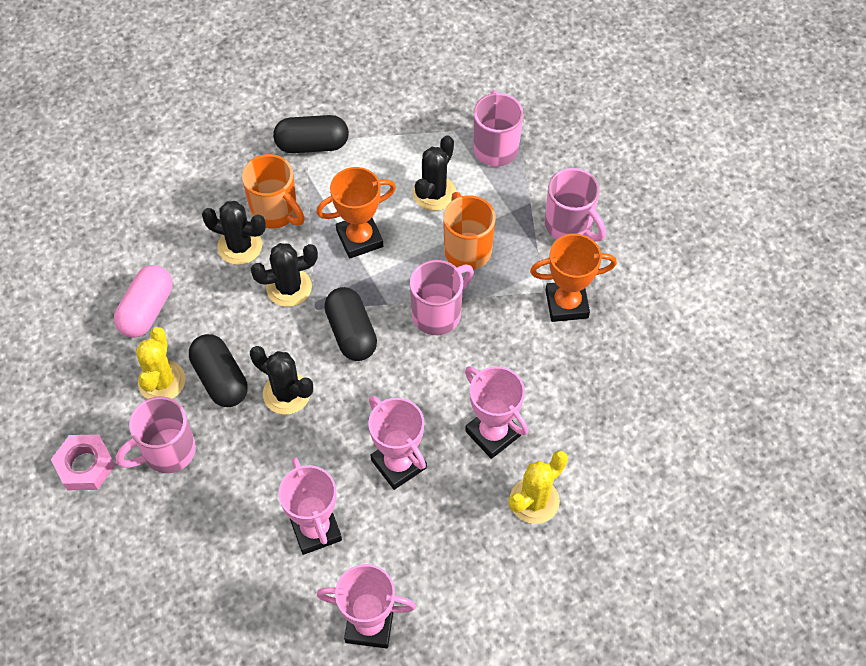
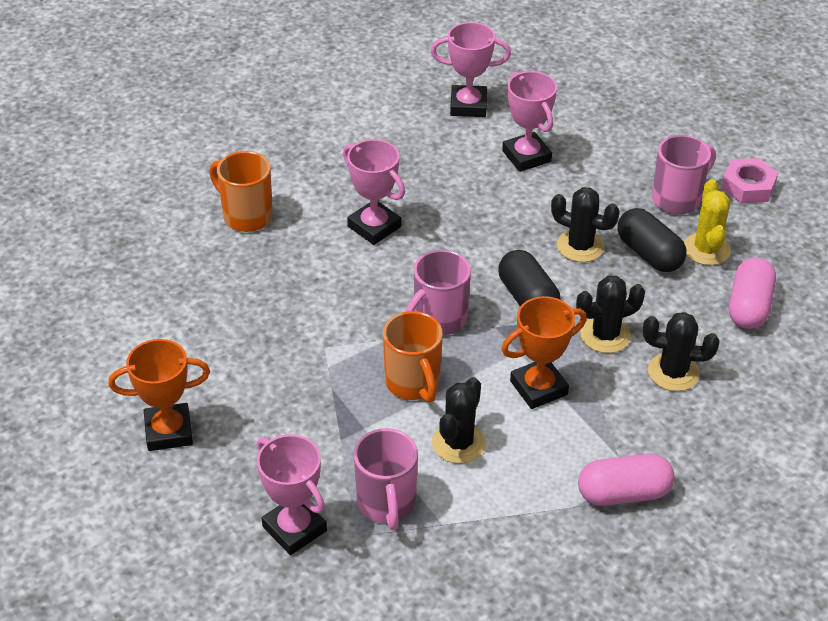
camera: 175 degrees right, 15 degrees down
orange mug [242,154,305,229] -> orange mug moved to [209,151,273,232]
black capsule [273,115,349,153] -> pink capsule [578,454,675,506]
pink trophy [368,396,427,490] -> pink trophy moved to [257,434,327,555]
yellow cactus [509,450,568,524] -> none
orange trophy [530,234,617,322] -> orange trophy moved to [109,339,210,451]
pink mug [545,168,606,242] -> none

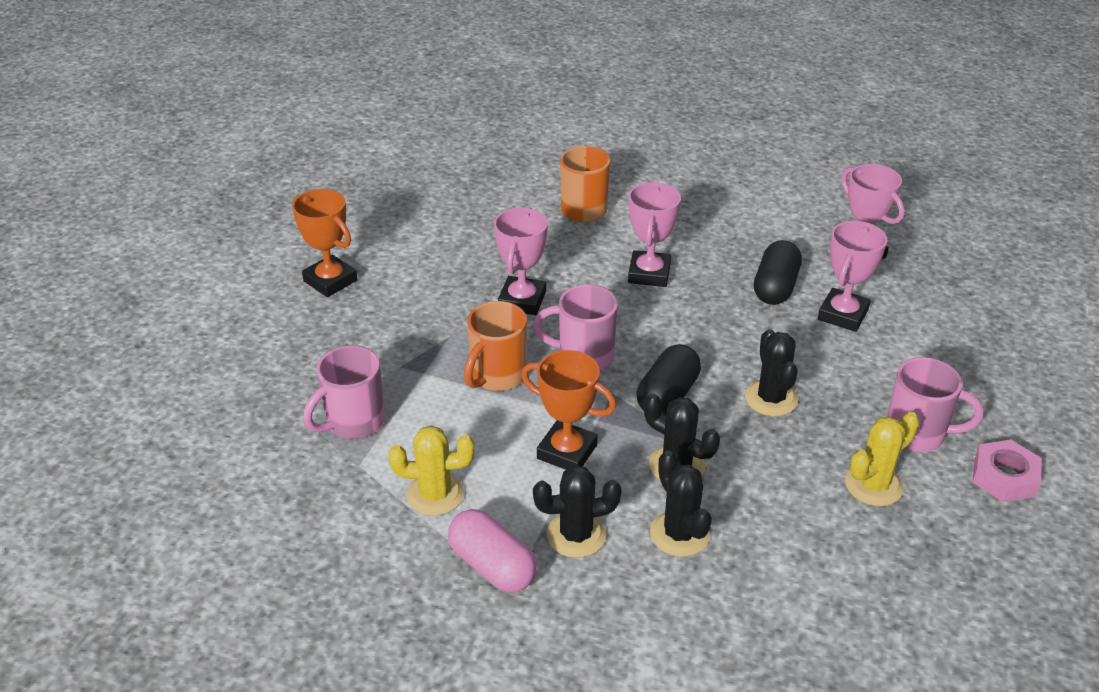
camera: 55 degrees right, 5 degrees down
pink trophy [257,434,327,555] -> pink trophy moved to [494,208,548,315]
black cactus [432,377,486,464] -> black cactus moved to [533,465,622,558]
black capsule [617,208,687,272] -> black capsule moved to [754,240,802,305]
pink capsule [729,257,776,329] -> none
none -> yellow cactus [388,425,475,516]

